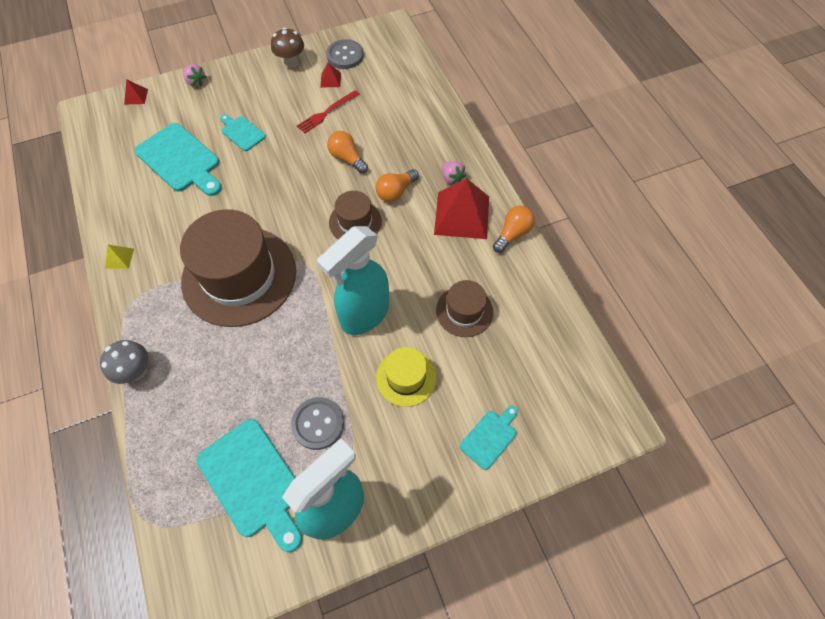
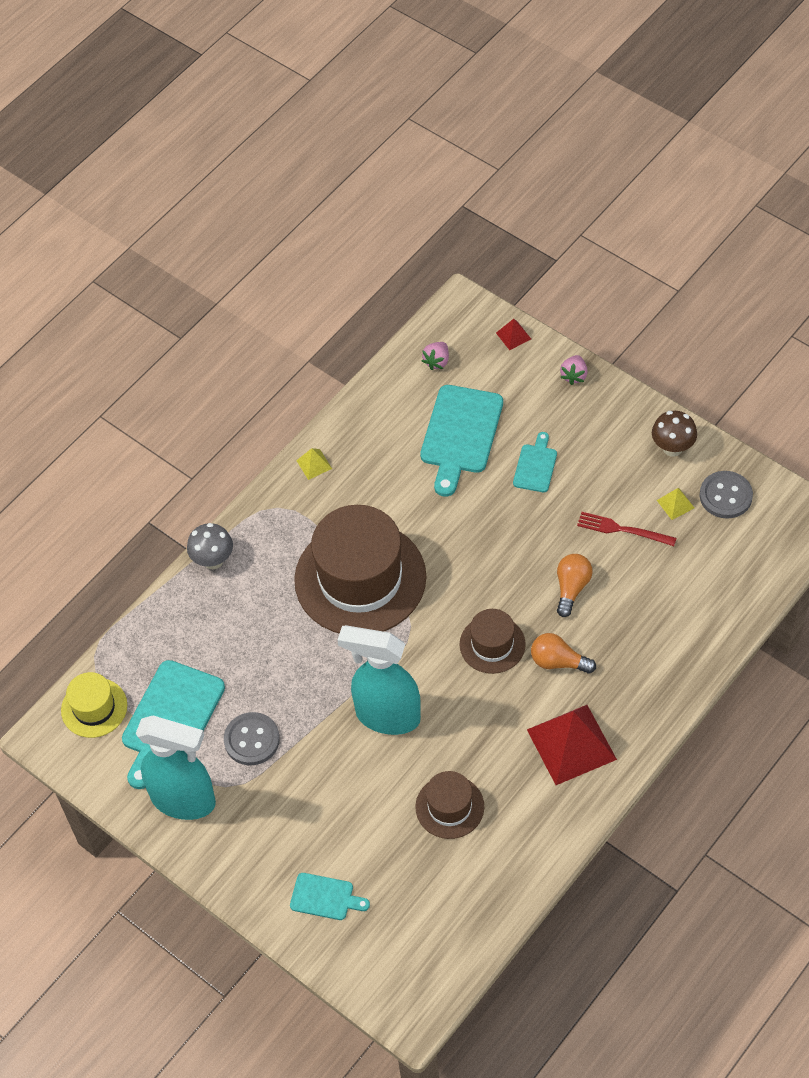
camera: 65 degrees right, 5 degrees down
red pyramid [320,63,341,87] -> yellow pyramid [657,488,694,520]
yellow hat [376,347,436,407] -> yellow hat moved to [61,672,127,738]
pink strawberry [442,161,466,185] -> pink strawberry moved to [422,342,449,370]
orange light bulb [493,206,535,253] -> none

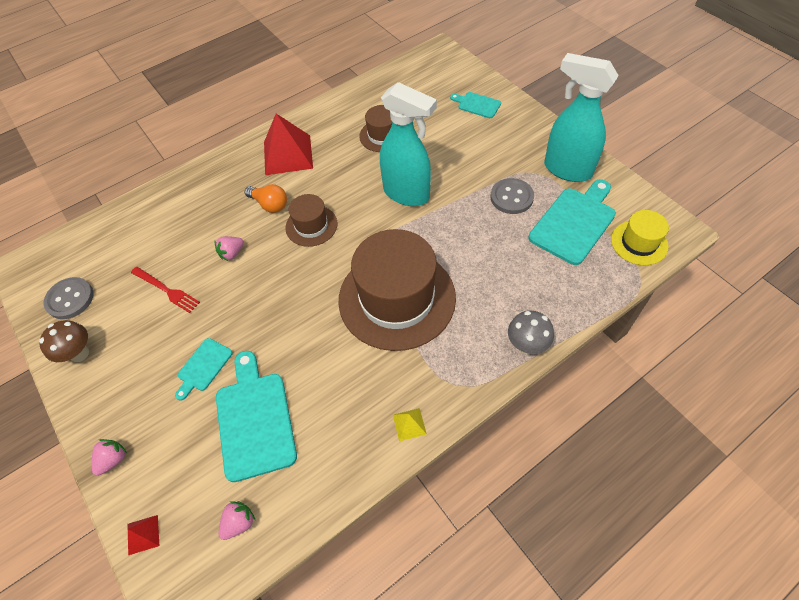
camera: 165 degrees left, 0 degrees up
turquoise cutting board [420,385,503,497] -> turquoise cutting board turned 45 degrees counterclockwise [216,351,297,482]
orange light bulb [557,554,593,617] -> pink strawberry [215,236,244,261]
yellow pyramid [657,488,694,520] -> none

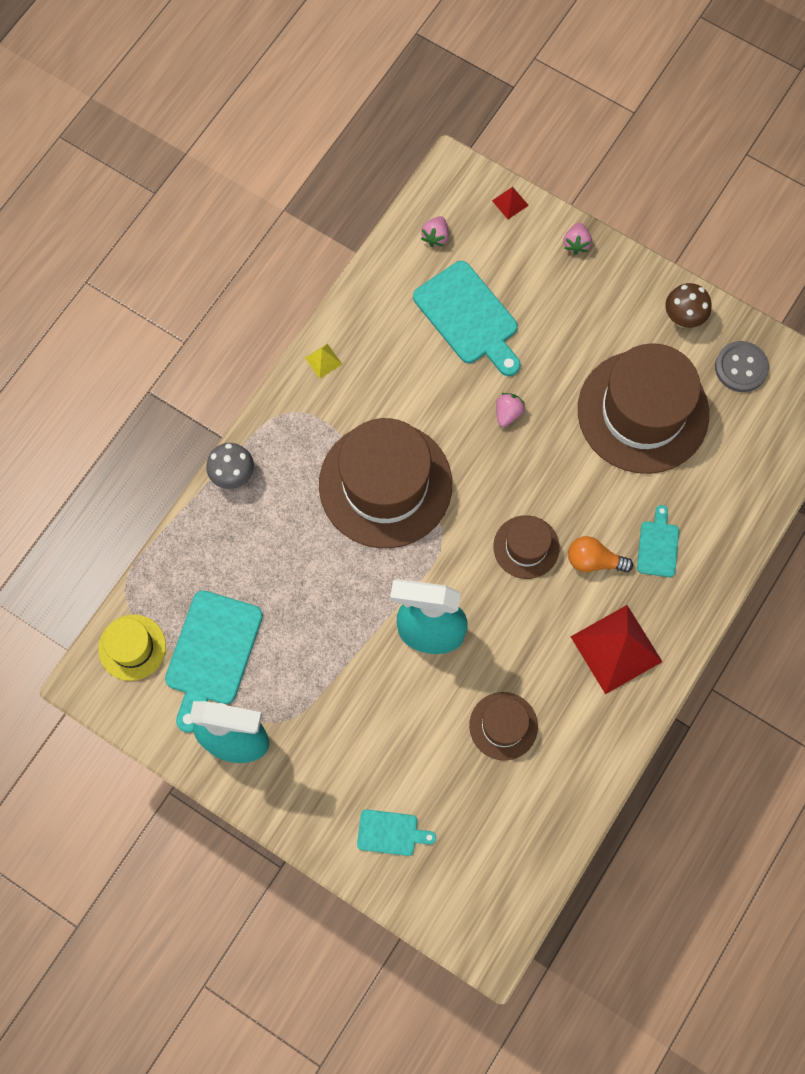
camera: 155 degrees right, 15 degrees up
red fork [131,267,200,313] -> brown hat [578,343,709,474]
turquoise cutting board [175,338,233,401] -> turquoise cutting board moved to [637,505,679,577]
pink strawberry [215,236,244,261] -> pink strawberry moved to [496,393,525,427]
grey button [490,178,534,214] -> none

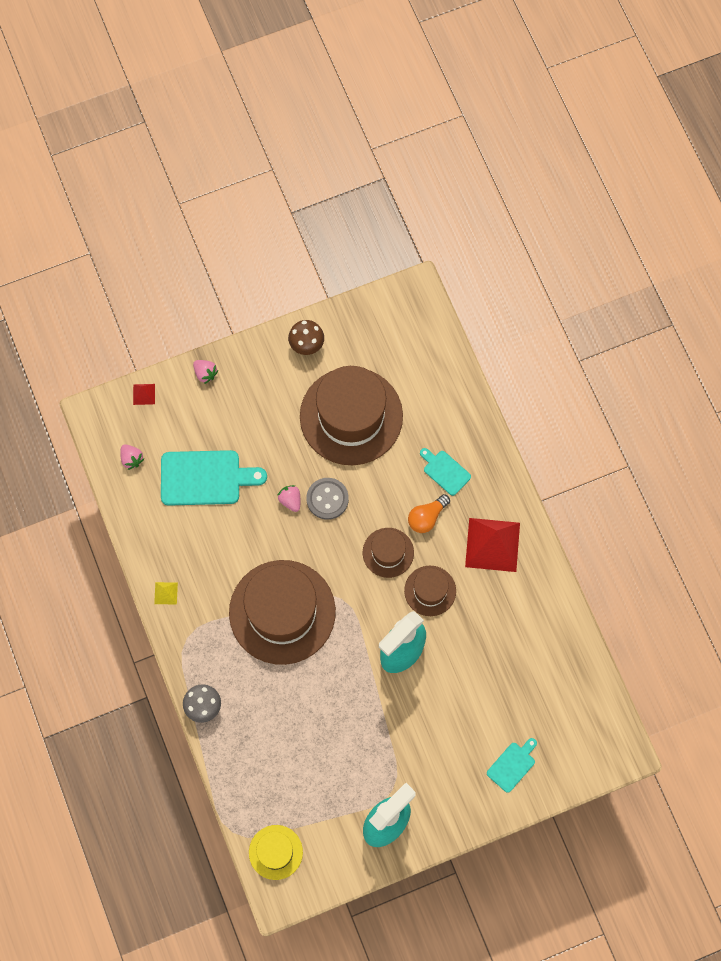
camera: 55 degrees left, 0 degrees up
turquoise cutting board [165,590,263,733] -> none
brown hat [469,692,538,761] -> brown hat moved to [404,566,456,616]
grey button [715,341,769,392] -> grey button moved to [306,478,349,520]

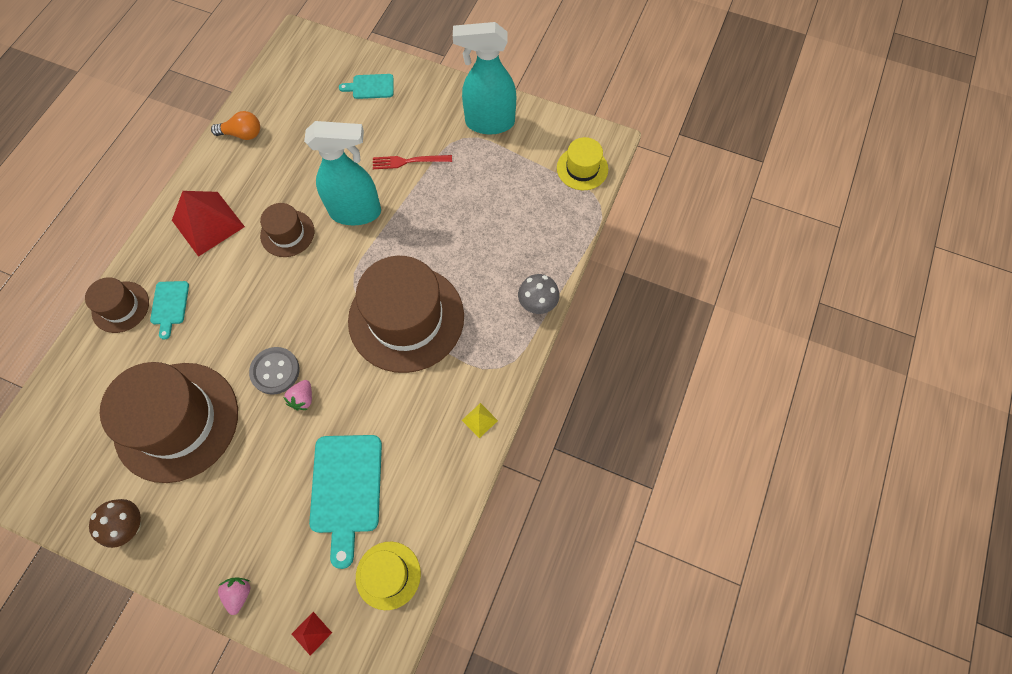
camera: 135 degrees left, 5 degrees down
pink strawberry [120,444,144,470] -> yellow hat [356,542,421,610]
turquoise cutting board [161,450,267,506] -> turquoise cutting board turned 135 degrees counterclockwise [309,435,382,569]
brown hat [363,528,414,578] -> brown hat moved to [85,277,149,333]
orange light bulb [408,494,450,533] -> orange light bulb moved to [211,111,260,140]
none -> red fork [373,155,452,169]

